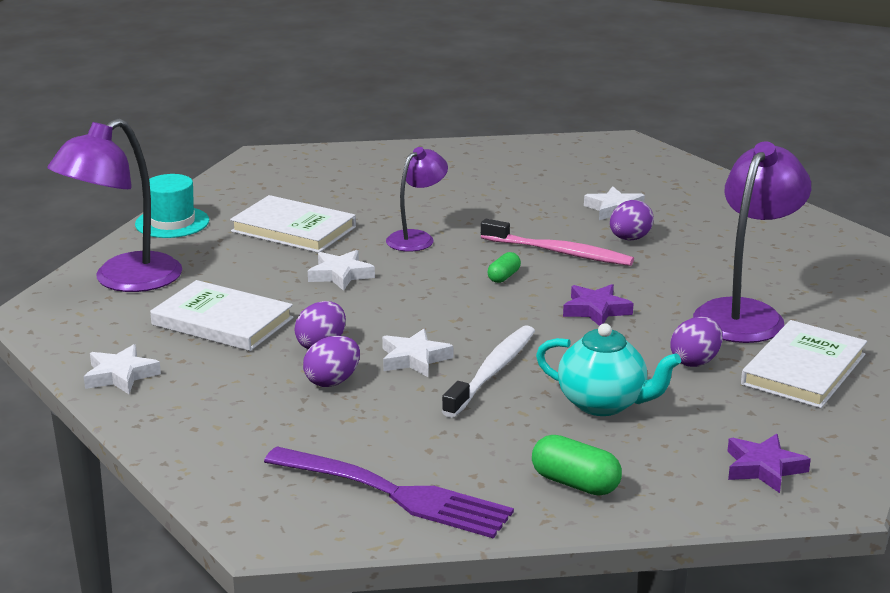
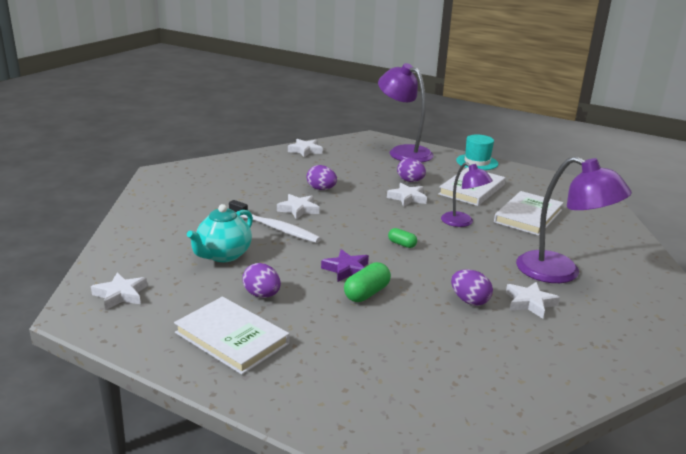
camera: 95 degrees right, 0 degrees up
white book [150,280,293,351] -> white book moved to [494,191,563,236]
purple fork [264,446,514,539] -> none
purple egg [303,336,360,387] -> purple egg moved to [397,158,426,182]
pink toothbrush [481,219,634,266] -> none
green capsule [532,435,622,496] -> green capsule moved to [344,262,391,302]
purple lamp [693,141,811,343] -> purple lamp moved to [516,156,632,283]
purple star [727,434,811,493] -> white star [91,273,147,310]

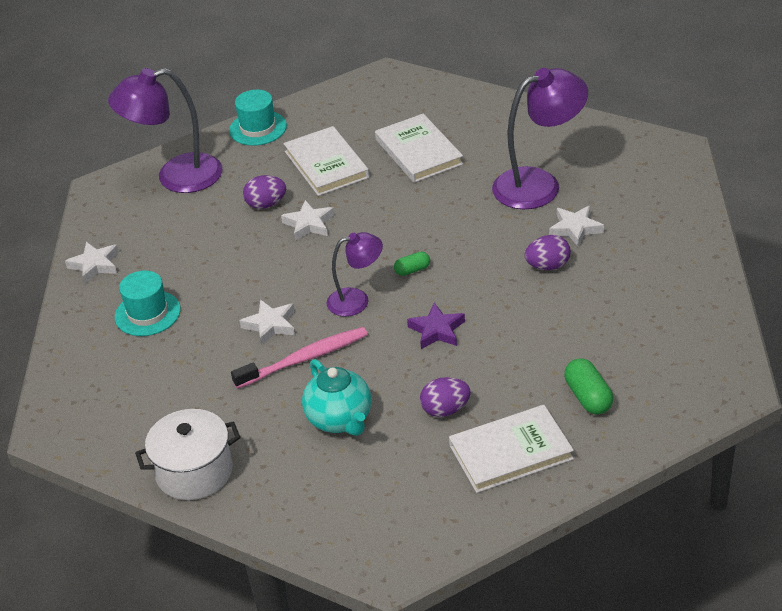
camera: 55 degrees left, 15 degrees up
white star [91,273,147,310] -> none
white toothbrush [229,200,321,243] -> pink toothbrush [231,327,368,389]
purple egg [307,165,337,190] -> none
green capsule [344,262,391,302] -> green capsule moved to [564,358,613,414]
purple lamp [441,162,493,227] -> purple lamp moved to [327,232,383,316]
none -> turquoise hat [115,270,181,336]
none -> white pot [135,409,240,500]

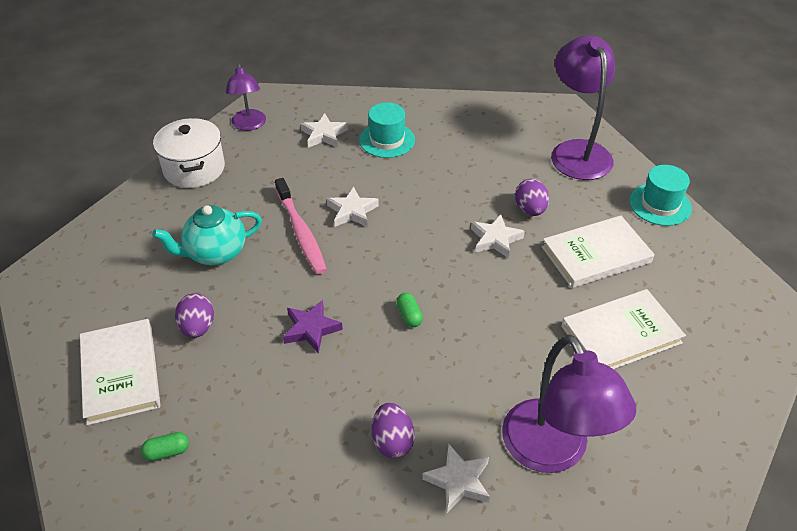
camera: 90 degrees right, 5 degrees up
white star [65,242,119,283] -> white star moved to [301,113,348,148]
purple lamp [327,232,383,316] -> purple lamp moved to [226,63,266,131]
green capsule [564,358,613,414] -> green capsule [141,432,189,461], size x0.61

